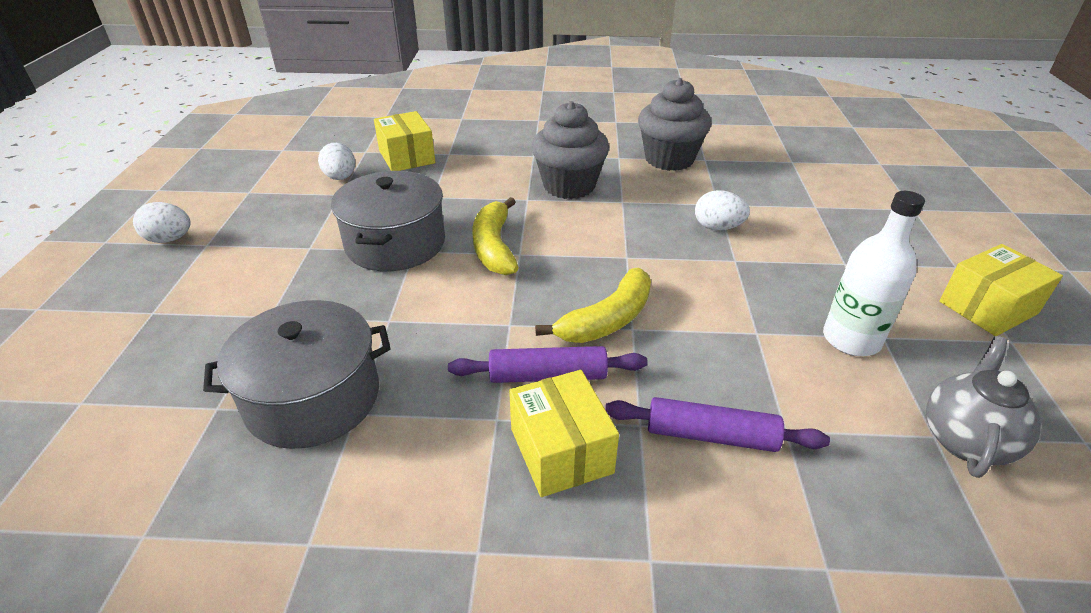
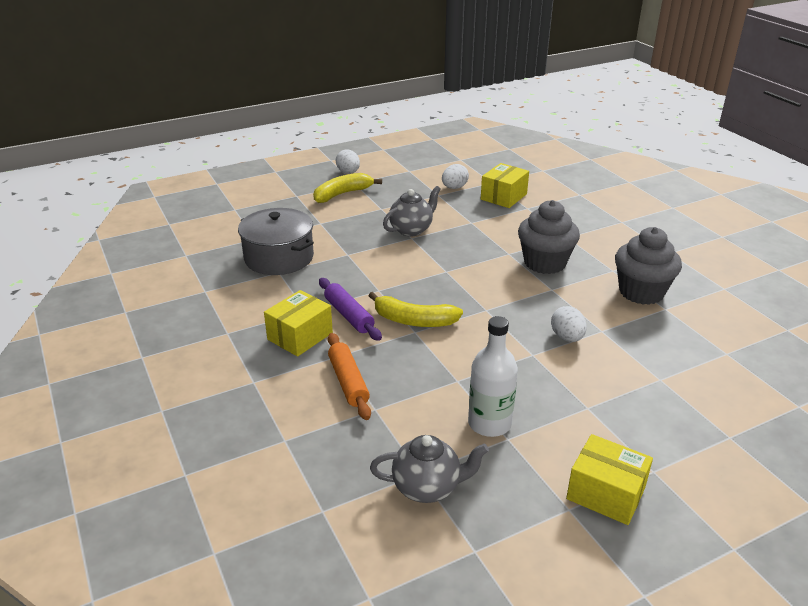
camera: 60 degrees right, 5 degrees down
grey pot [331,171,445,271] -> grey teapot [383,186,440,236]
yellow banana [472,197,519,275] -> yellow banana moved to [313,173,382,203]
purple rolling pin [605,397,830,452] -> orange rolling pin [328,333,371,420]

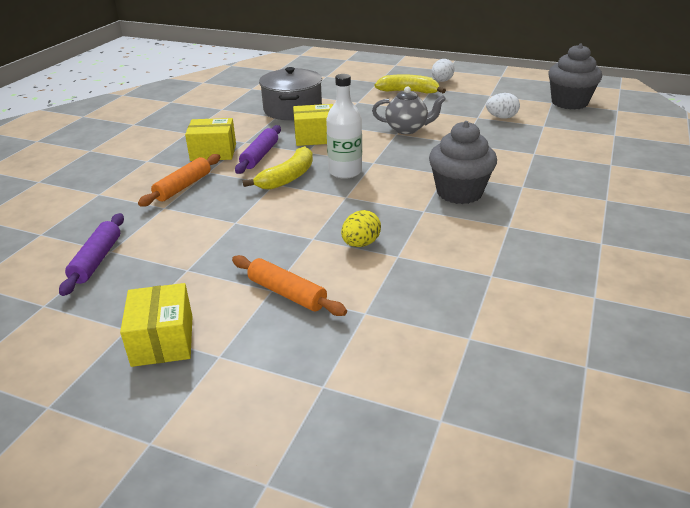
camera: 50 degrees right, 0 degrees up
yellow banana [368,292,463,327] -> yellow banana turned 120 degrees counterclockwise [243,146,313,190]
grey teapot [370,435,489,503] -> purple rolling pin [59,213,124,296]
white bottle [468,316,518,437] -> white bottle moved to [326,74,362,179]
yellow box [481,163,529,208] -> yellow box moved to [293,104,333,146]
white egg [551,306,587,342] -> yellow egg [341,210,381,247]
grey cupcake [615,227,682,305] -> grey cupcake moved to [548,43,602,109]
none -> orange rolling pin [232,255,347,316]

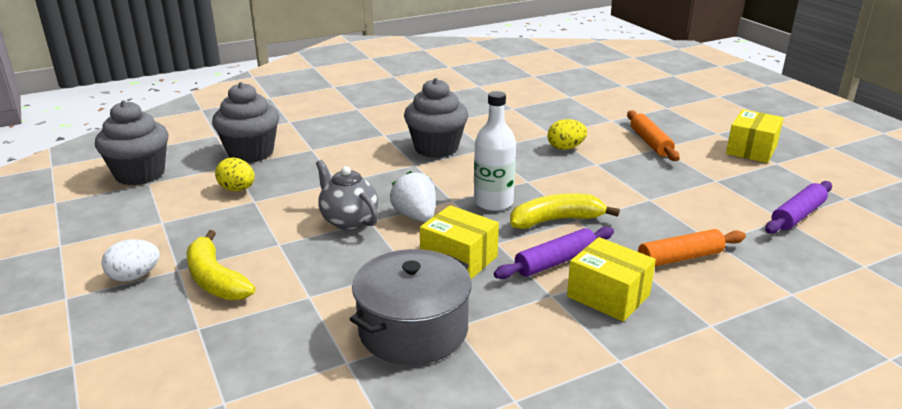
camera: 140 degrees left, 5 degrees down
white egg [486,93,520,119] -> yellow egg [215,157,255,191]
none -> grey cupcake [212,82,279,163]
none -> white strawberry [390,171,436,222]

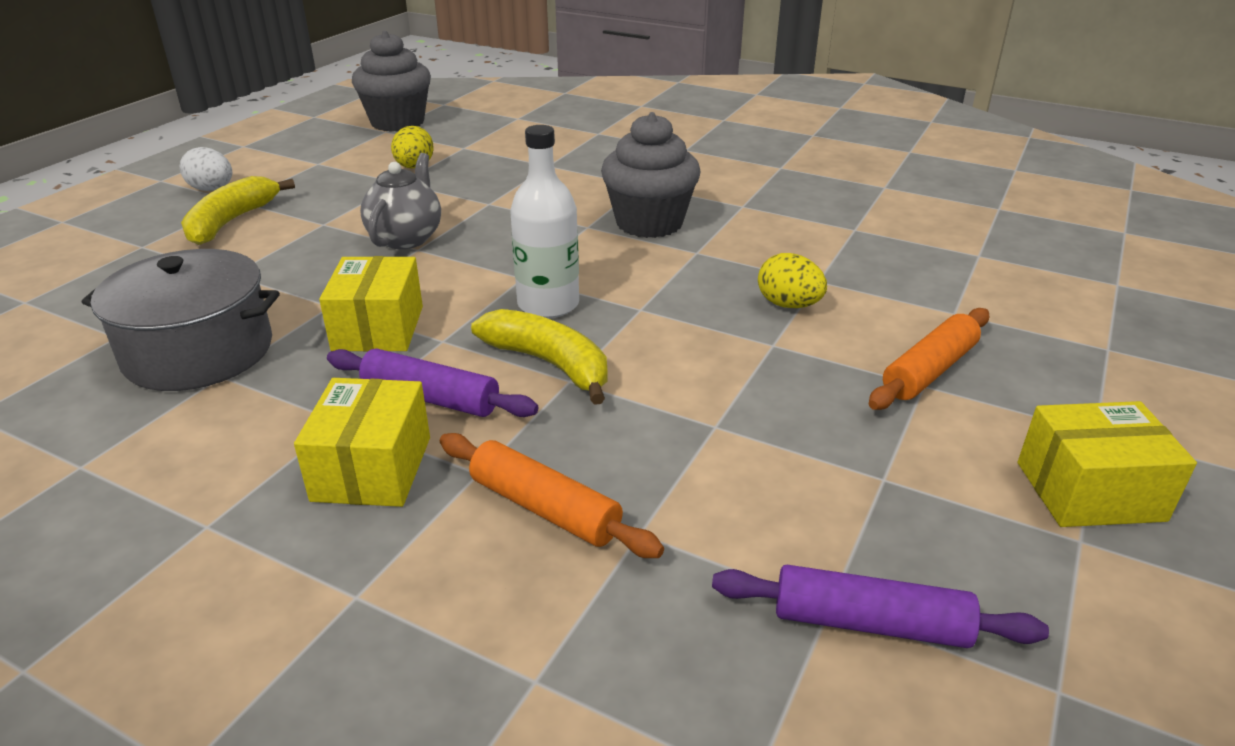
camera: 55 degrees right, 5 degrees up
grey cupcake [212,82,279,163] -> none
white strawberry [390,171,436,222] -> none

